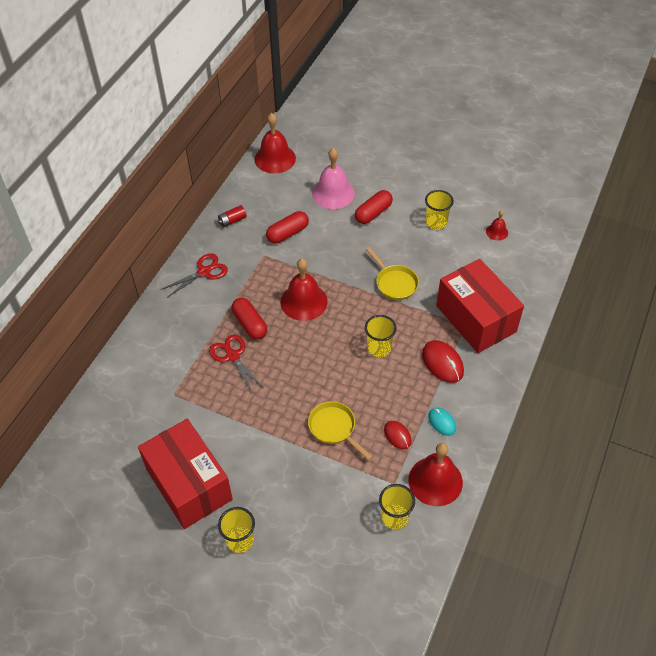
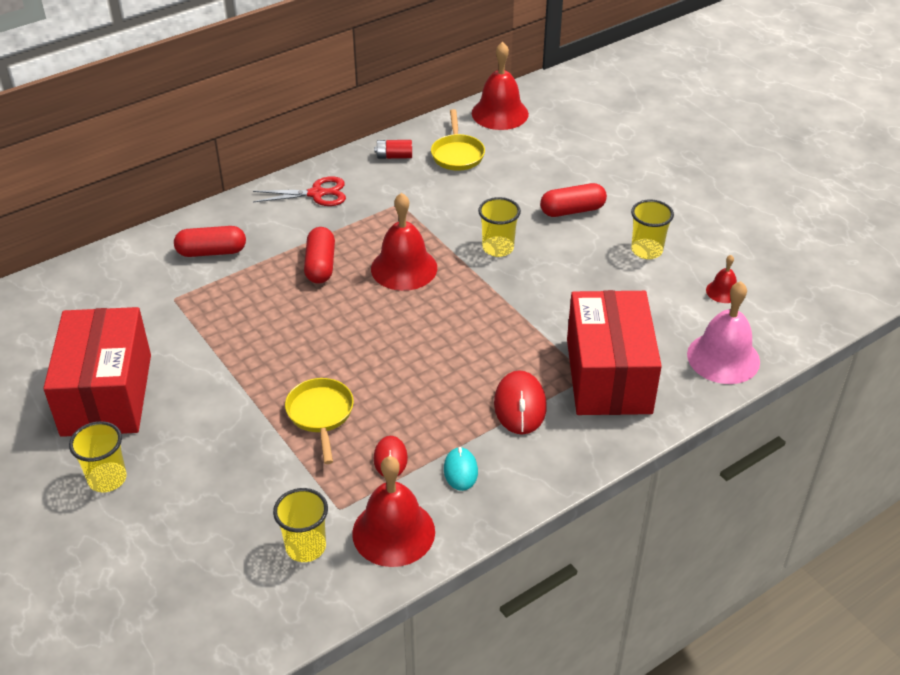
camera: 30 degrees right, 10 degrees down
red scissors [209,334,264,393] -> none
red capsule [266,211,309,243] -> red capsule moved to [174,226,246,257]
pink bell [312,148,355,209] -> pink bell moved to [687,281,760,384]
yellow cup [365,315,397,357] -> yellow cup moved to [478,197,521,257]
yellow pan [366,247,419,300] -> yellow pan moved to [431,109,485,171]

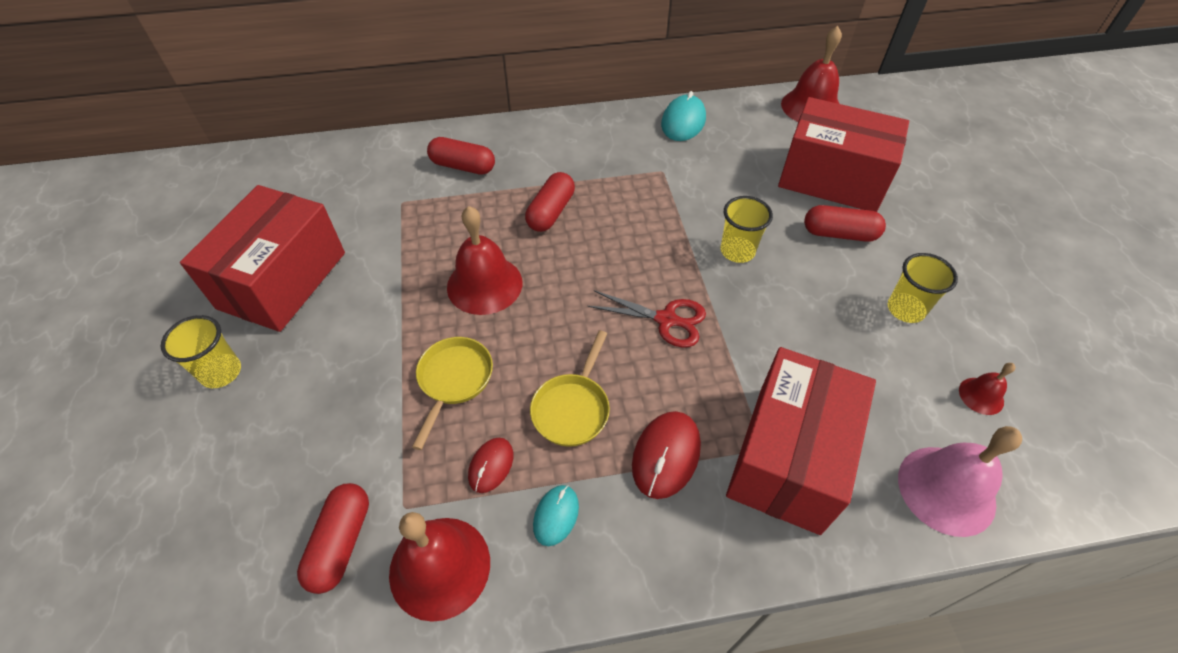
camera: 25 degrees right, 10 degrees up
red scissors [253,176,346,206] -> red scissors moved to [588,290,706,348]
yellow cup [273,488,328,562] -> red capsule [297,483,369,594]
red bell [371,193,437,291] -> red bell moved to [447,206,522,315]
red battery [374,140,412,159] -> turquoise mouse [661,91,706,141]
yellow pan [431,109,485,171] -> yellow pan moved to [530,330,610,447]
none -> red box [778,97,909,212]

